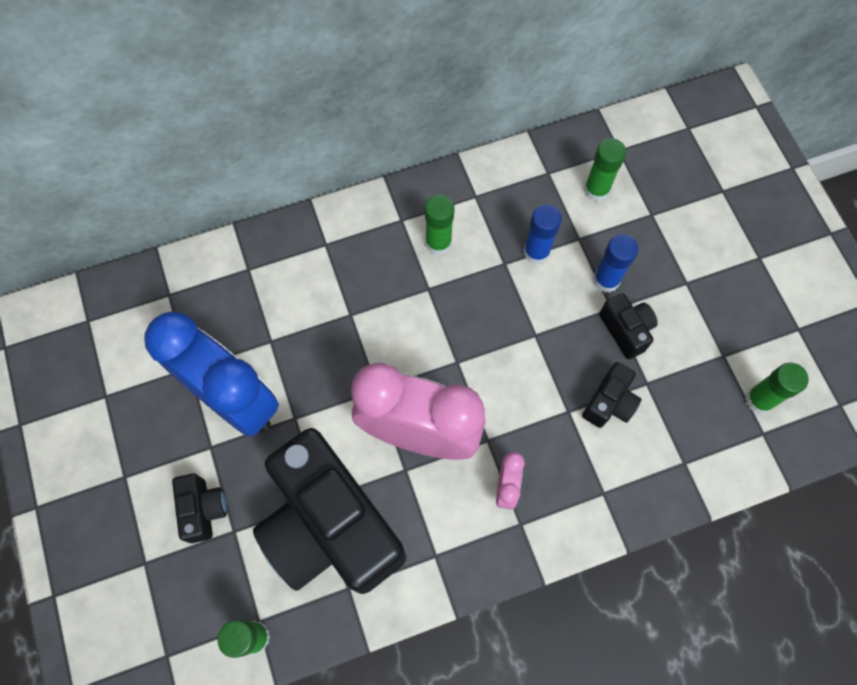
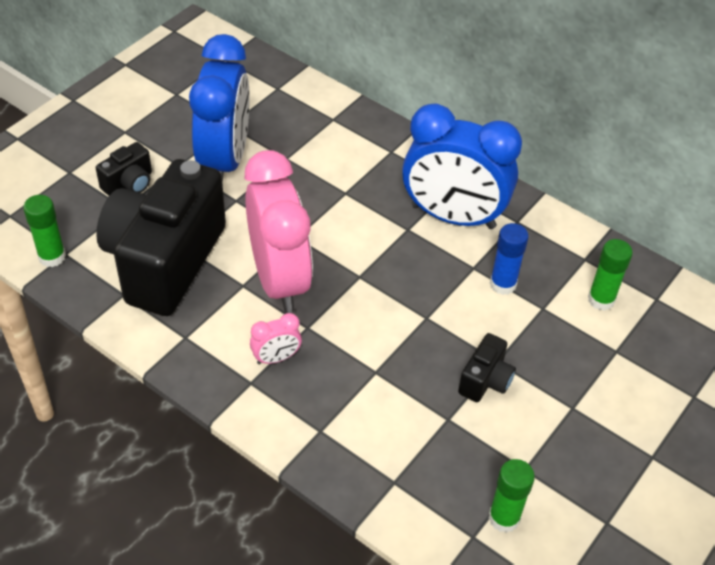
camera: 55 degrees right, 20 degrees down
green glue stick [425,195,454,255] -> blue clock [402,103,522,229]
black camera [582,362,642,428] -> none
blue glue stick [593,234,638,292] -> none

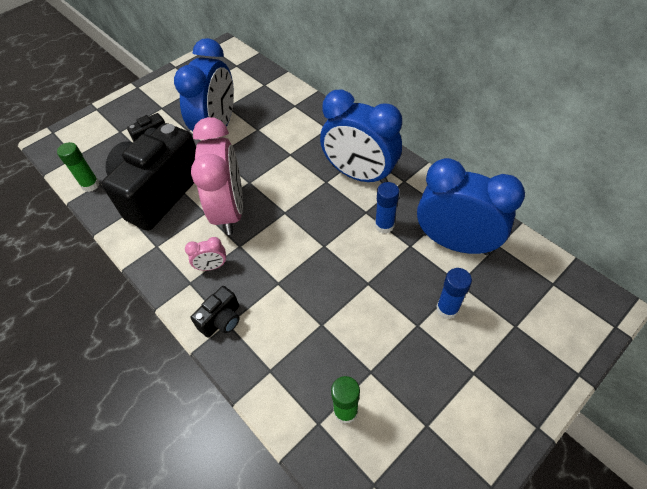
camera: 15 degrees right, 5 degrees up
black camera [458,333,516,402] -> black camera moved to [191,286,240,337]
green glue stick [588,239,633,311] -> blue clock [417,158,525,255]
none -> blue glue stick [436,268,472,319]

